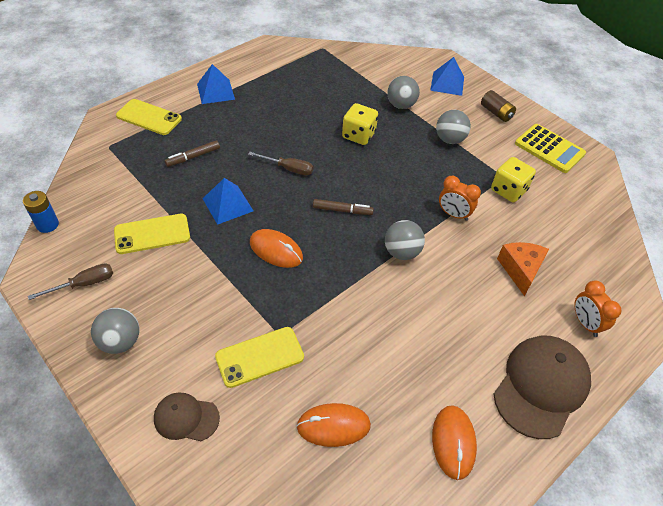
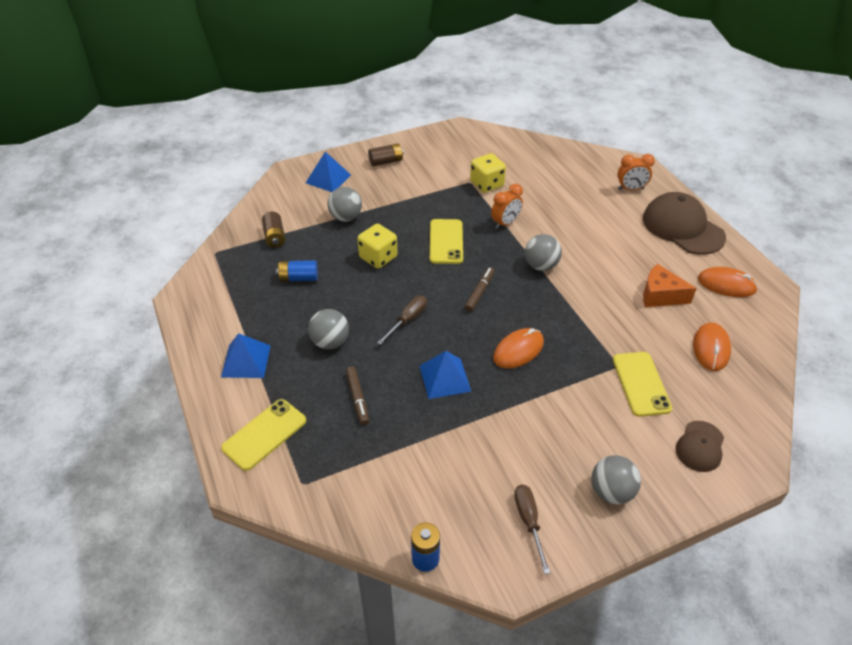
camera: 70 degrees left, 5 degrees down
yellow phone [114,214,190,254] -> yellow phone moved to [430,219,463,264]
grey ball [436,110,471,144] -> grey ball moved to [308,309,349,349]
orange cheese [497,242,549,296] -> orange cheese moved to [643,264,697,307]
yellow calculator [515,124,586,173] -> none
none -> brown battery [262,212,285,248]
none -> blue battery [276,260,318,282]

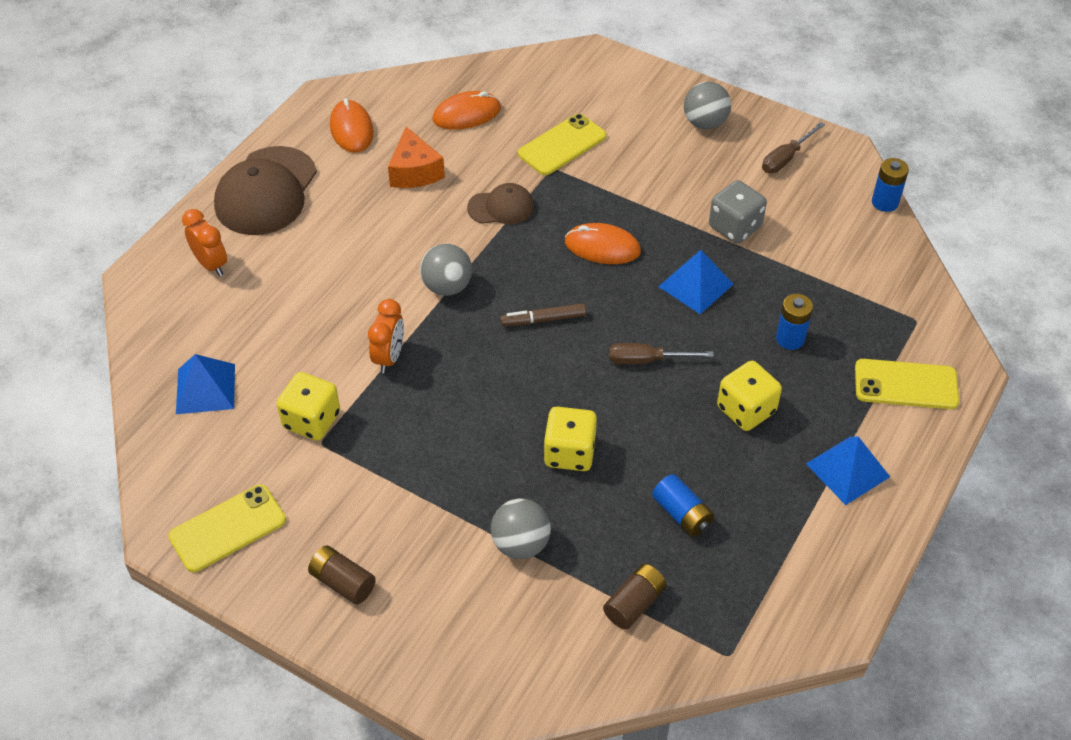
camera: 125 degrees left, 5 degrees up
blue pyramid [306,152,351,192] -> blue pyramid moved to [176,354,235,414]
grey ball [308,309,349,349] -> yellow dice [717,361,782,431]
brown marker [346,366,369,425] -> blue battery [776,294,813,350]
yellow phone [430,219,463,264] -> yellow phone moved to [168,484,286,572]
orange clock [491,184,523,229] -> orange clock turned 90 degrees clockwise [368,299,404,373]
brown cap [676,421,724,472] -> brown cap moved to [467,183,534,224]
none -> grey dice [709,180,767,244]

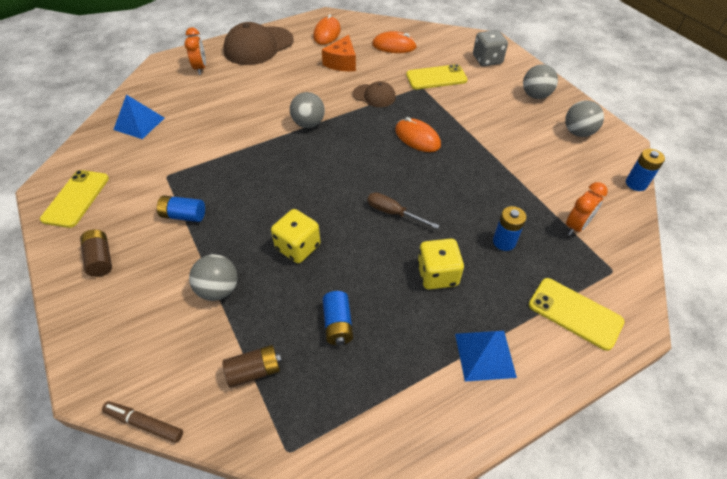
camera: 30 degrees right, 0 degrees up
yellow phone [168,484,286,572] -> yellow phone turned 75 degrees counterclockwise [40,170,109,228]
yellow dice [277,372,340,441] -> none
orange clock [368,299,404,373] -> orange clock moved to [566,182,608,236]
brown marker [500,303,586,326] -> brown marker moved to [102,401,183,443]
blue pyramid [658,250,734,314] -> none
grey dice [709,180,767,244] -> grey dice moved to [473,30,508,66]
brown screwdriver [762,122,825,173] -> grey ball [565,100,604,137]
none -> blue battery [157,195,205,222]

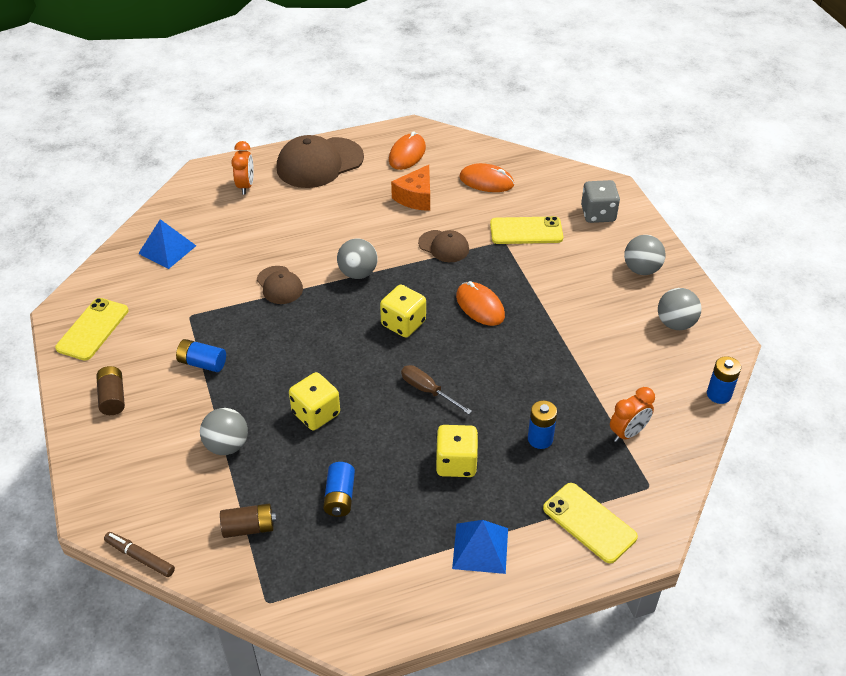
camera: 10 degrees right, 5 degrees down
none -> brown cap [257,266,303,304]
none -> yellow dice [380,285,426,338]

